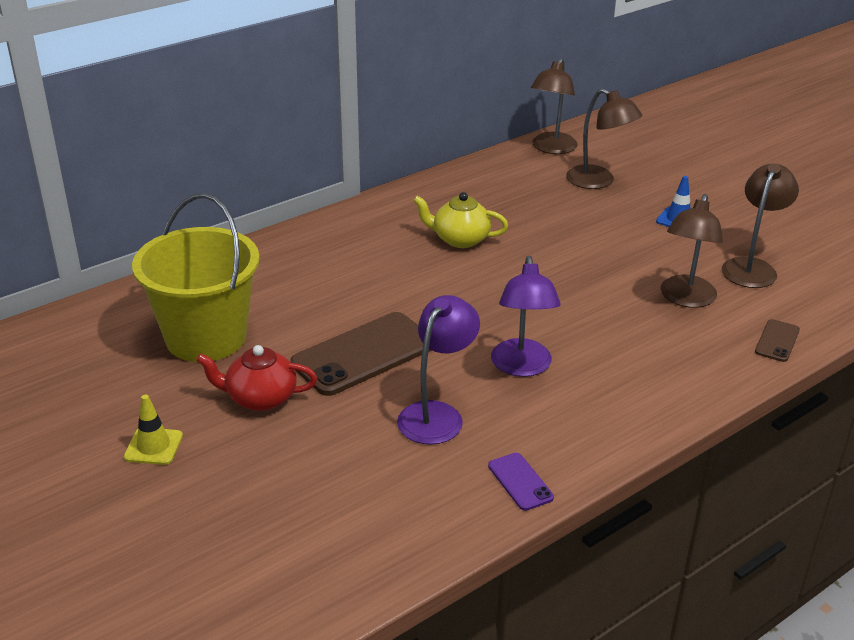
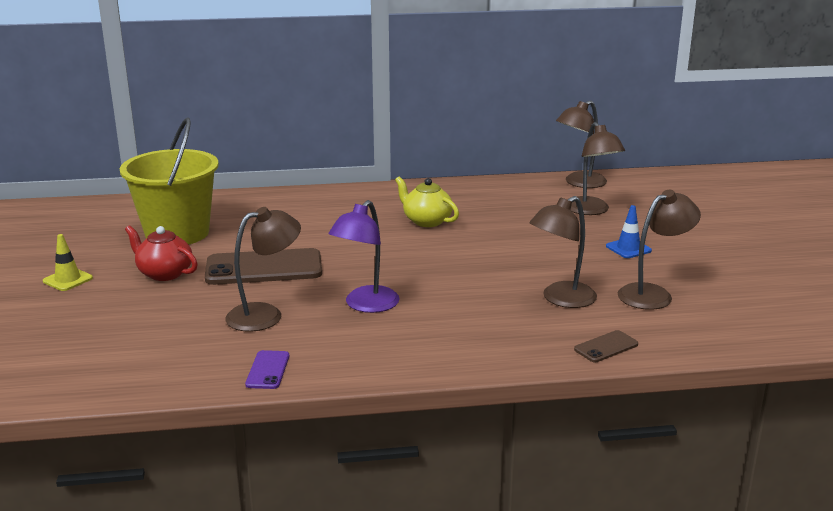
camera: 30 degrees right, 10 degrees down
purple lamp [397,295,480,445] -> brown lamp [225,207,301,332]

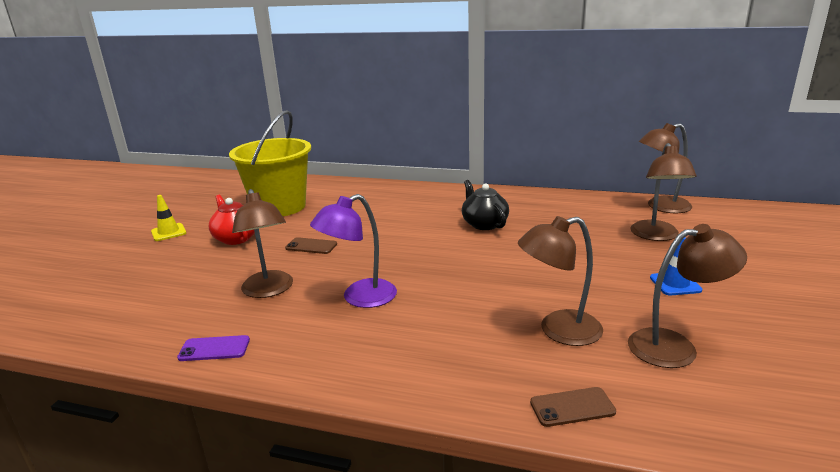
camera: 25 degrees right, 0 degrees up
brown phone [205,248,322,285] -> brown phone [285,237,337,254], size x0.47
brown lamp [225,207,301,332] -> brown lamp turned 75 degrees clockwise [232,189,293,298]
purple phone [245,350,289,389] -> purple phone turned 60 degrees clockwise [177,335,250,361]
yellow teapot [395,176,459,227] -> black teapot [462,180,509,230]

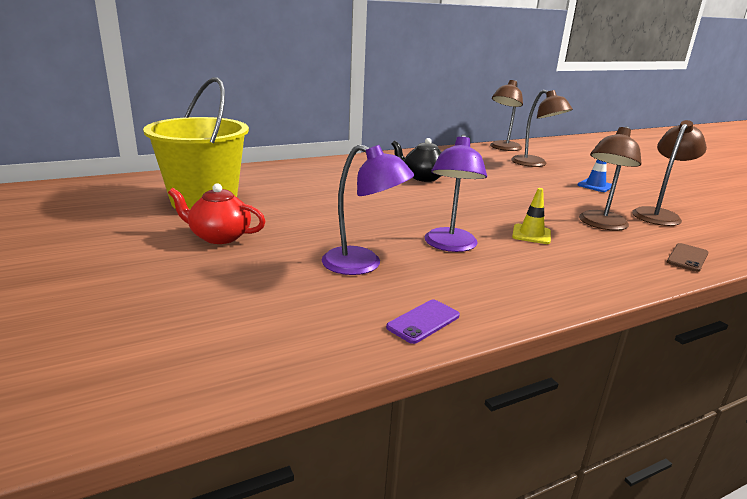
camera: 45 degrees left, 0 degrees up
yellow traffic cone [151,195,186,241] -> yellow traffic cone moved to [512,188,551,244]
brown lamp [232,189,293,298] -> purple lamp [322,144,414,275]
brown phone [285,237,337,254] -> none

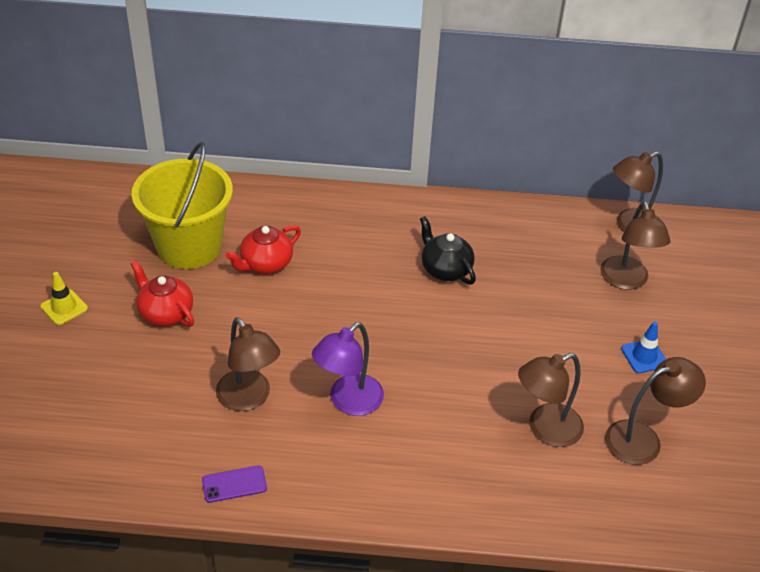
camera: 30 degrees right, 20 degrees up
purple lamp [322,144,414,275] -> brown lamp [216,317,280,411]
yellow traffic cone [512,188,551,244] -> yellow traffic cone moved to [40,272,88,325]
brown phone [667,243,708,272] -> none
none -> red teapot [226,225,301,274]

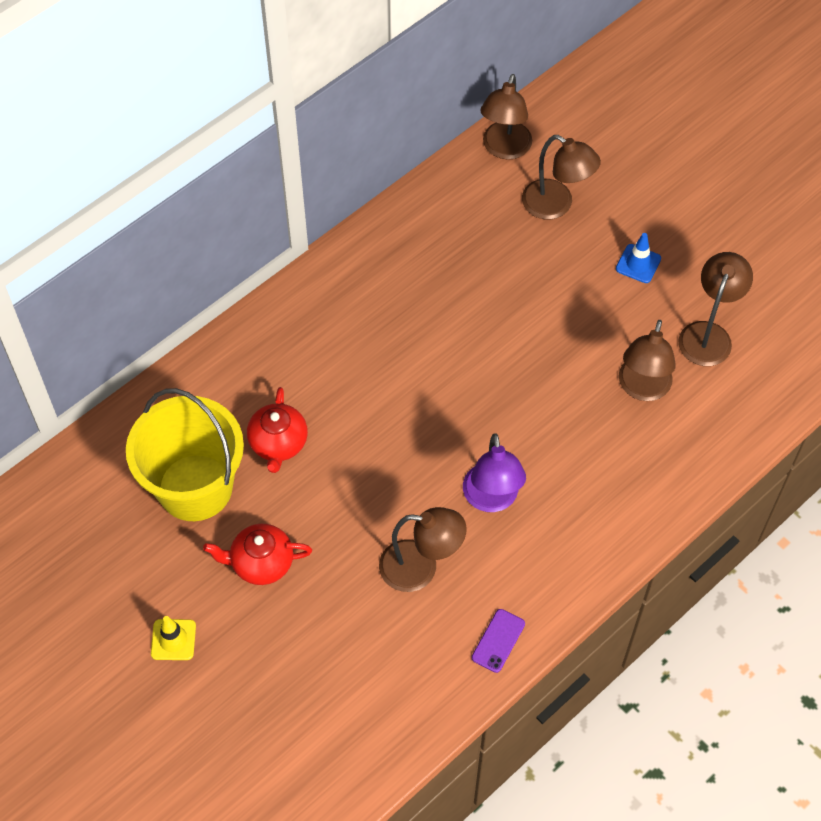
camera: 45 degrees left, 15 degrees up
black teapot [420,216,476,285] -> none

